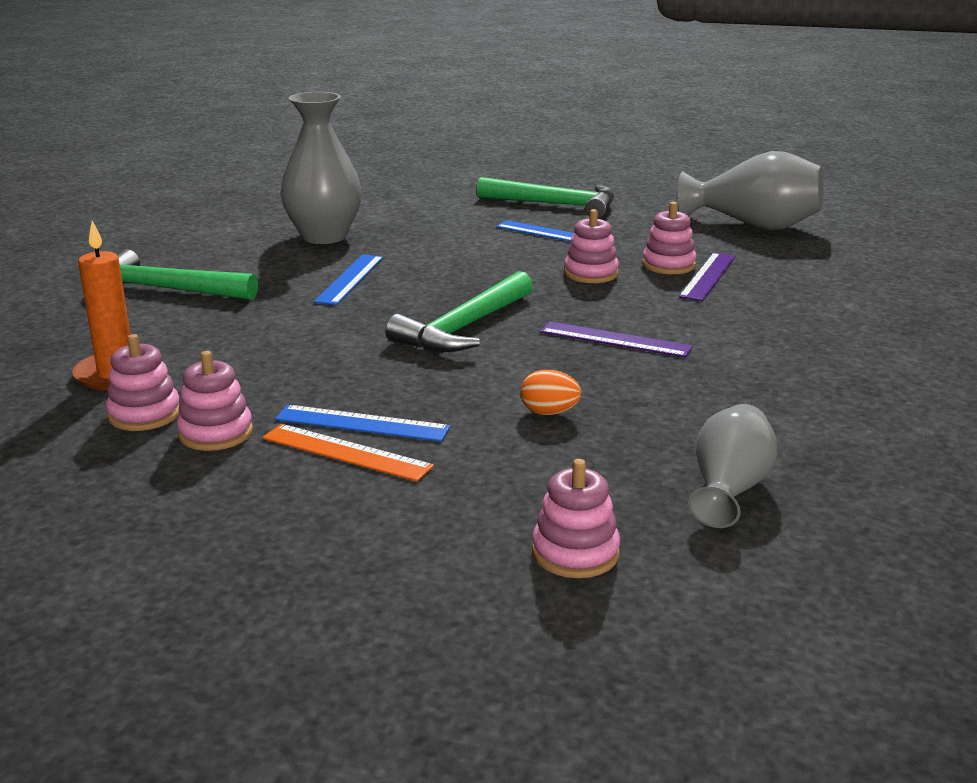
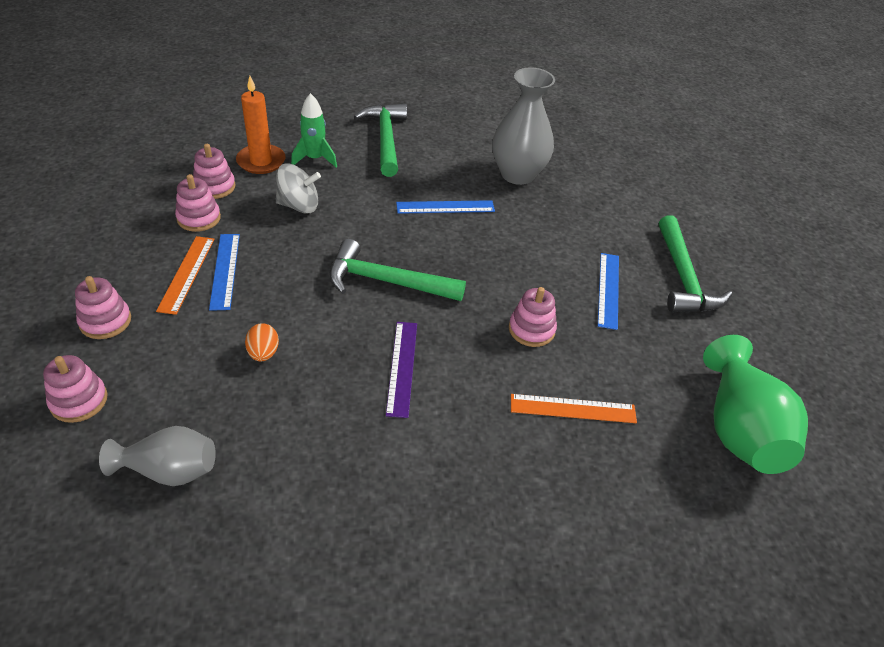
camera: 65 degrees right, 20 degrees up
pink stacking toy [642,202,697,274] -> pink stacking toy moved to [75,276,131,339]
grey vase [678,151,824,230] -> green vase [703,335,808,474]
purple ruler [679,253,735,301] -> orange ruler [511,394,637,423]
none -> grey spinning top [276,164,321,213]
none -> green rocket [291,93,337,167]

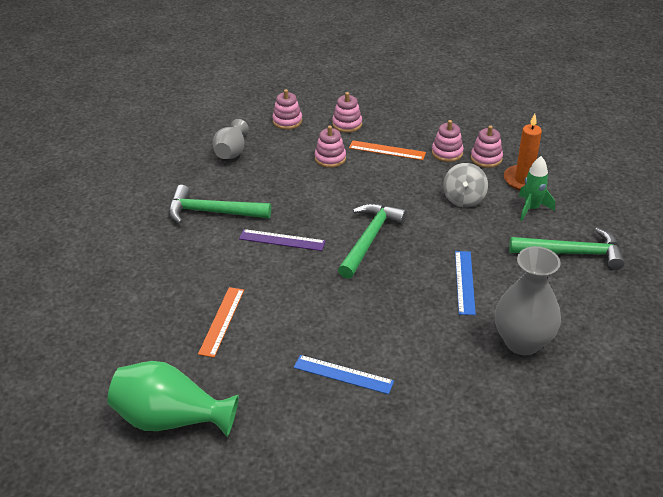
camera: 105 degrees right, 5 degrees down
blue ruler [209,234,240,311] -> none
orange egg [245,323,279,362] -> none
pink stacking toy [509,287,557,347] -> pink stacking toy moved to [315,126,346,168]
green hammer [659,215,732,312] -> green hammer moved to [169,185,271,224]

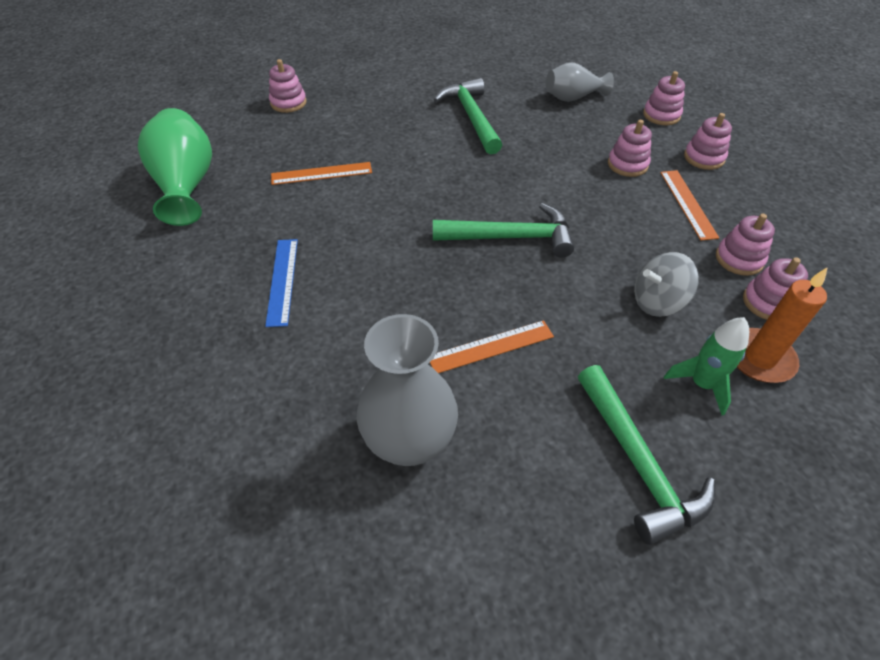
camera: 65 degrees right, 10 degrees up
purple ruler [239,229,325,251] -> none
blue ruler [455,251,476,315] -> orange ruler [430,320,554,373]
none -> pink stacking toy [269,59,307,113]

